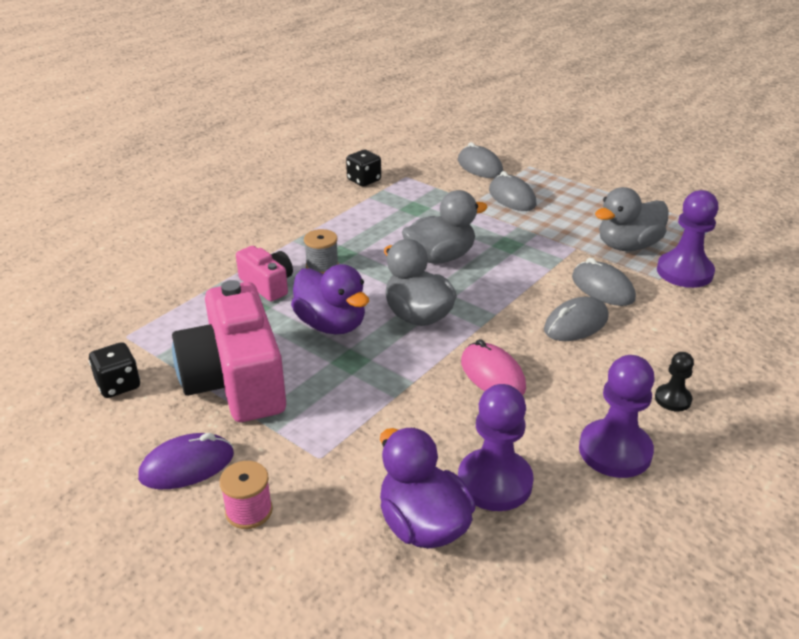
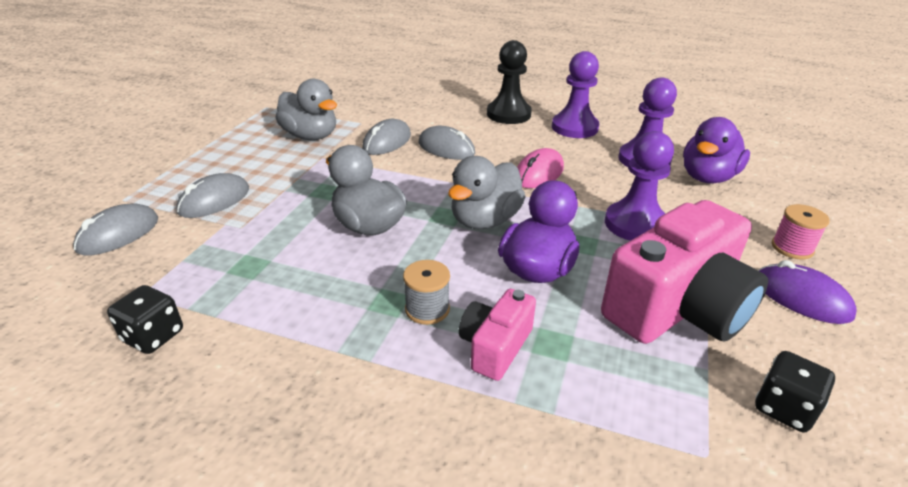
camera: 110 degrees left, 0 degrees up
black pawn [655,352,694,411] -> black pawn [487,40,532,124], size x1.88
purple pawn [657,190,718,288] -> purple pawn moved to [605,131,674,241]

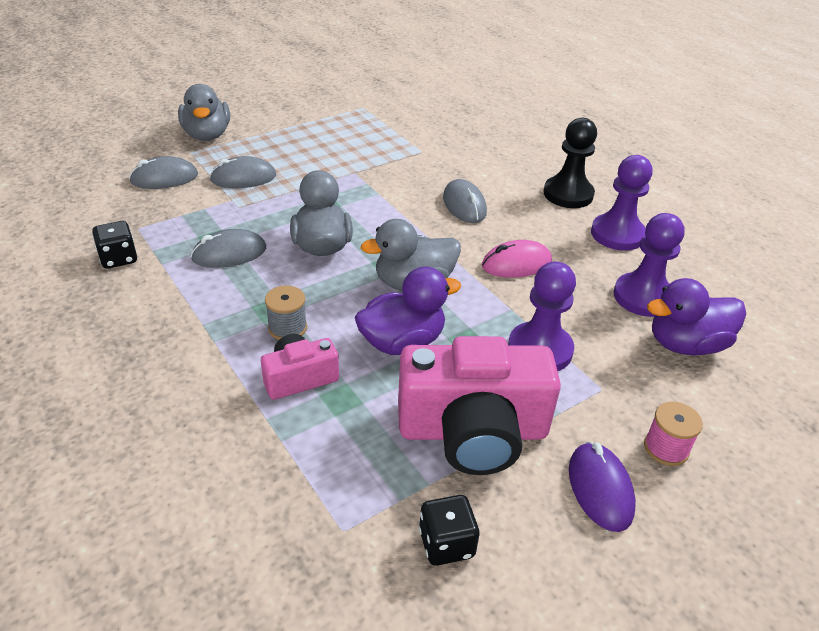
camera: 35 degrees right, 5 degrees up
grey duck [276,79,337,140] -> grey duck moved to [178,84,230,141]
grey mouse [362,119,411,155] -> grey mouse moved to [190,229,266,268]

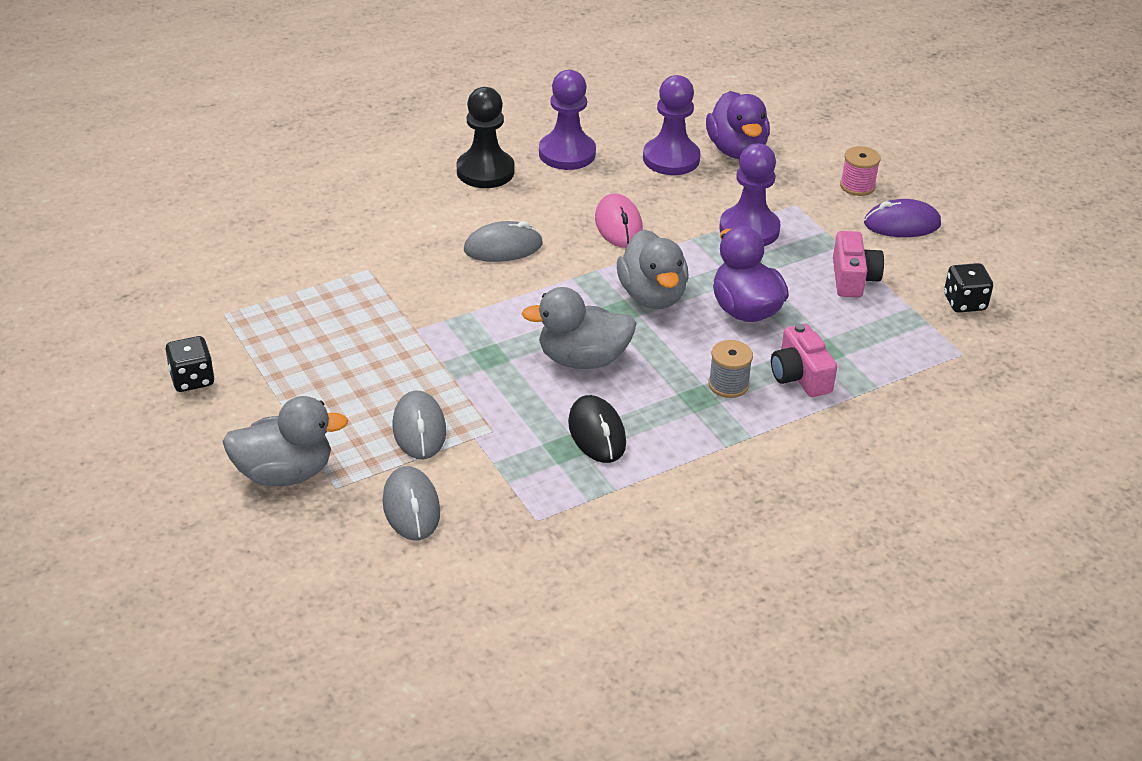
camera: 85 degrees left, 0 degrees up
black dice [92,221,137,269] -> black dice moved to [165,336,215,392]
grey mouse [190,229,266,268] -> black mouse [568,395,626,463]
pink camera [398,336,561,475] -> pink camera [833,231,884,297], size x0.51

